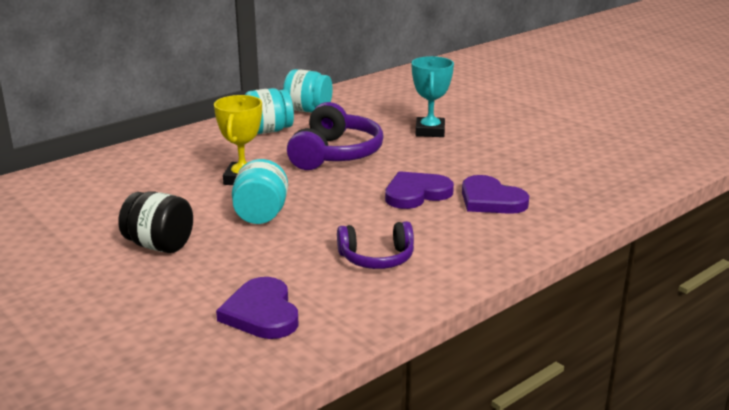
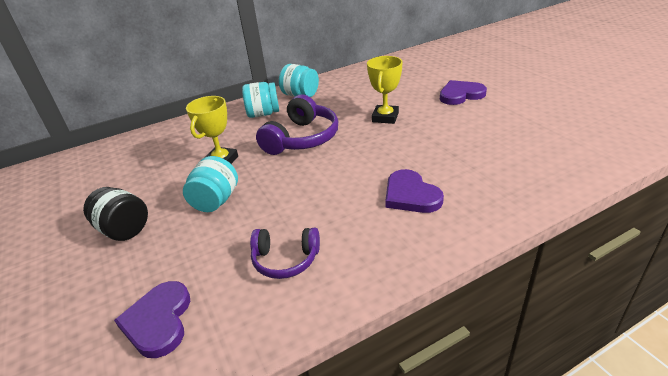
camera: 15 degrees right, 10 degrees up
purple heart [385,171,454,209] -> purple heart moved to [440,80,487,105]
turquoise trophy [412,56,454,137] -> yellow trophy [367,56,403,124]

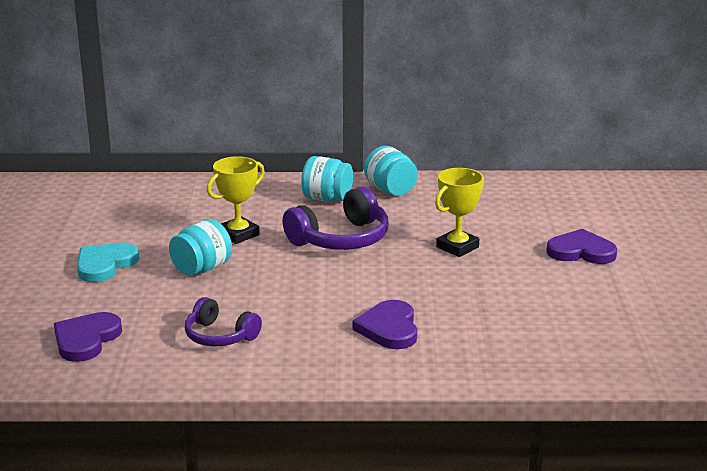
camera: 25 degrees right, 10 degrees down
black jar [83,187,148,241] -> turquoise heart [77,243,139,282]

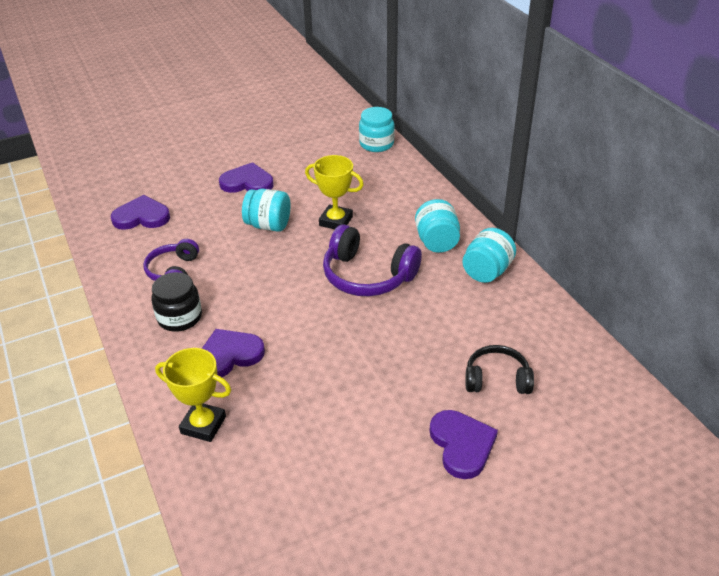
camera: 65 degrees right, 15 degrees up
turquoise heart [77,243,139,282] -> purple heart [219,162,273,193]
yellow trophy [435,168,484,257] -> yellow trophy moved to [155,348,231,442]
none -> black jar [151,272,202,332]
none -> turquoise jar [359,107,395,152]
none -> black headphones [465,345,534,394]

